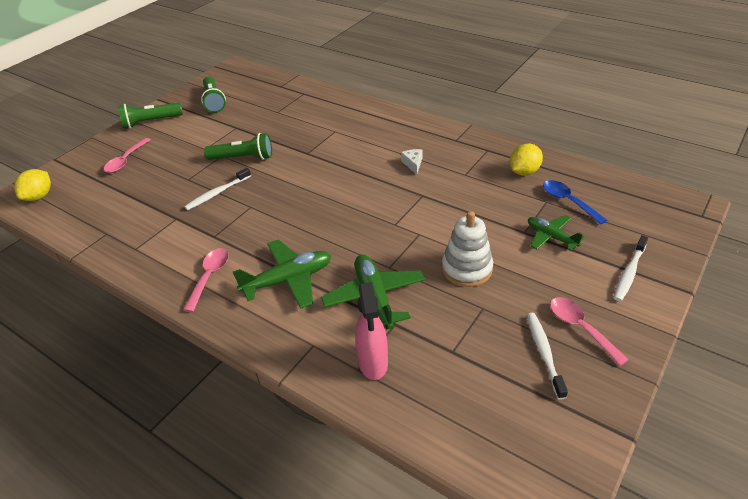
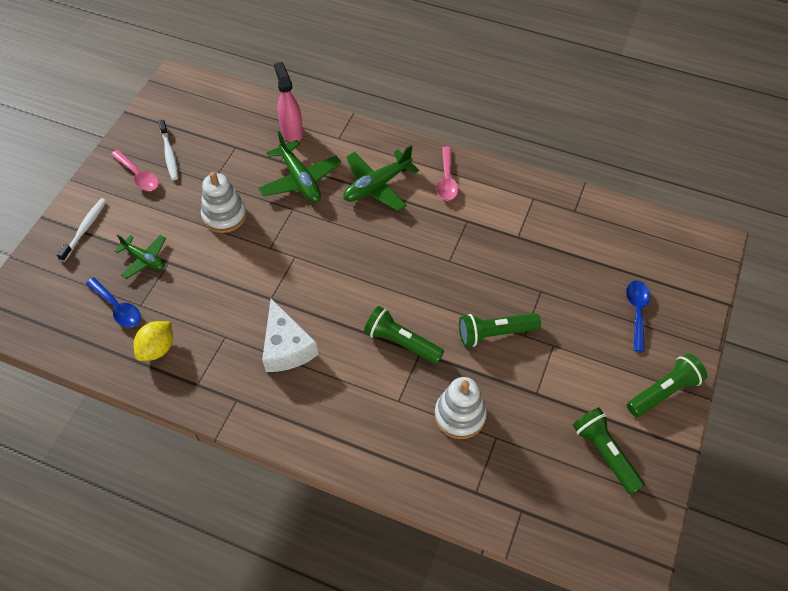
camera: 165 degrees right, 15 degrees up
yellow lemon [14,169,51,201] -> none
pink spoon [104,138,151,173] -> blue spoon [626,280,650,352]
white toothbrush [184,168,251,210] -> none
white cheese [401,149,422,174] -> white cheese [262,299,318,372], size x2.09
none -> green flashlight [364,306,444,364]
none -> white stacking toy [434,377,487,439]

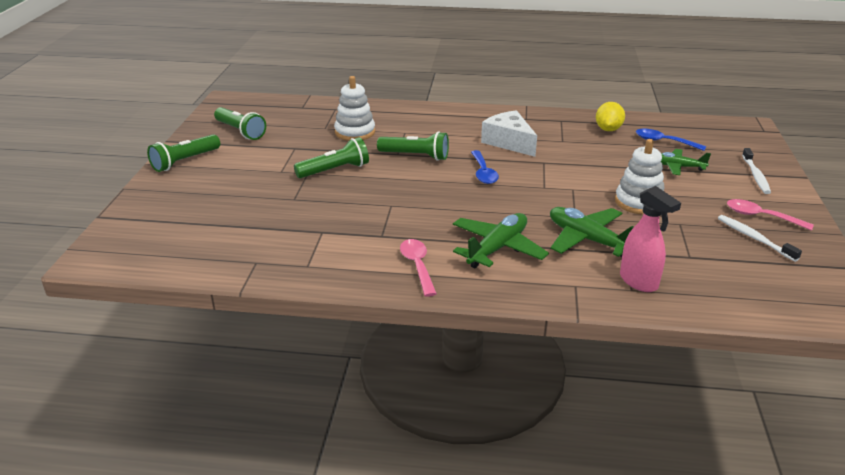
camera: 165 degrees right, 25 degrees down
blue spoon [626,280,650,352] -> blue spoon moved to [471,150,499,184]

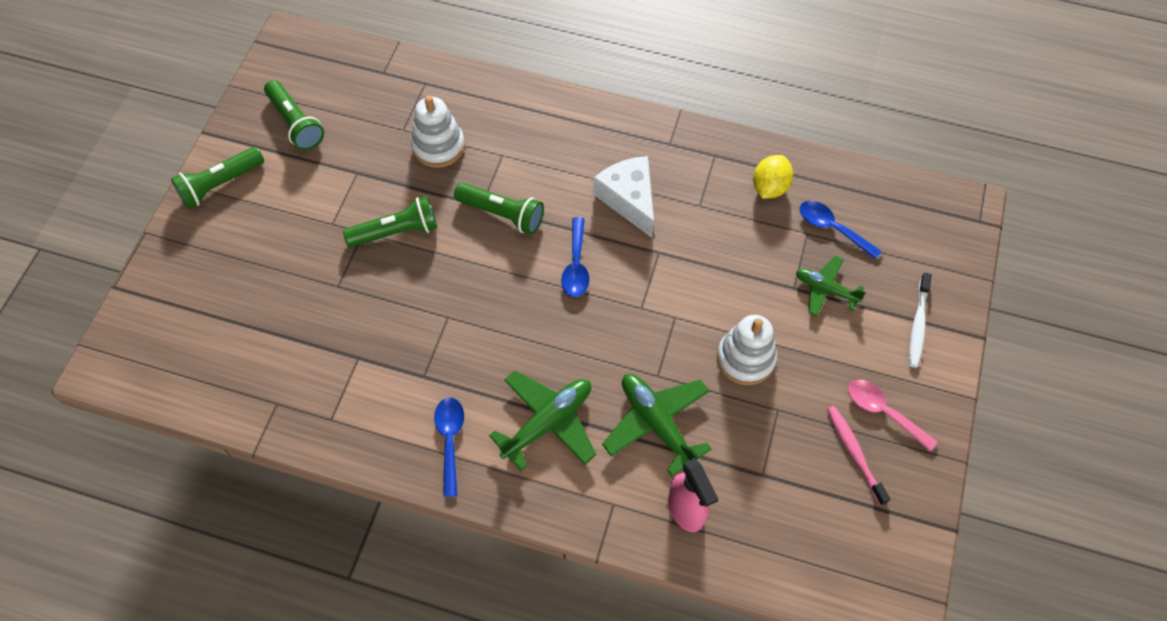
camera: 10 degrees right, 30 degrees up
pink spoon [400,239,437,297] -> blue spoon [434,397,464,497]
white toothbrush [718,215,802,262] -> pink toothbrush [827,406,890,506]

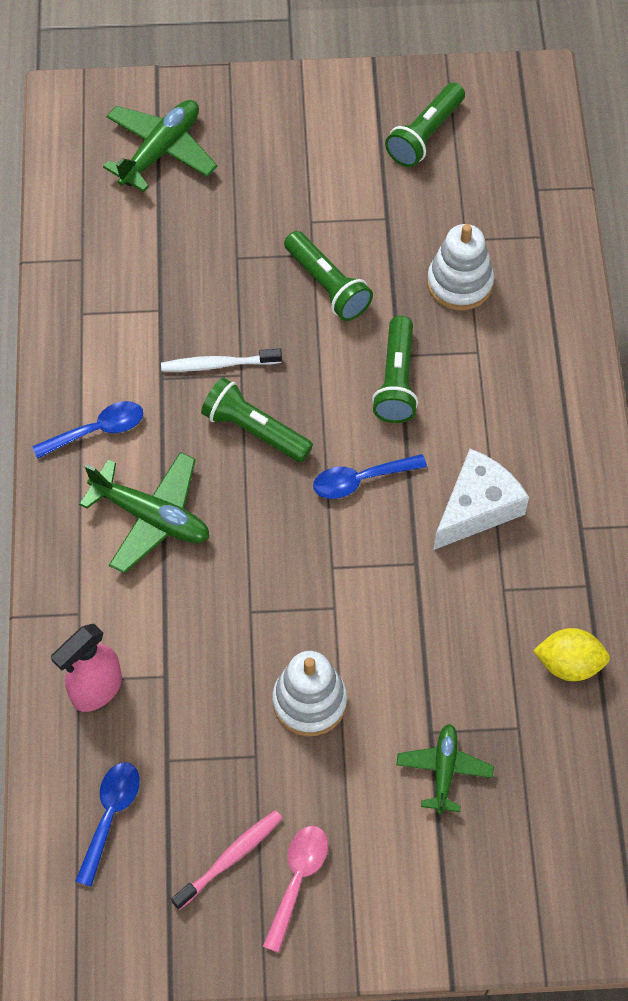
camera: 70 degrees right, 0 degrees up
green flashlight [171,147,264,209] -> green flashlight moved to [201,377,313,462]
green plane [602,374,712,476] -> green plane moved to [103,100,217,192]
blue spoon [800,201,882,260] -> blue spoon moved to [75,762,140,887]
white toothbrush [909,273,932,368] -> white toothbrush moved to [161,349,282,372]

